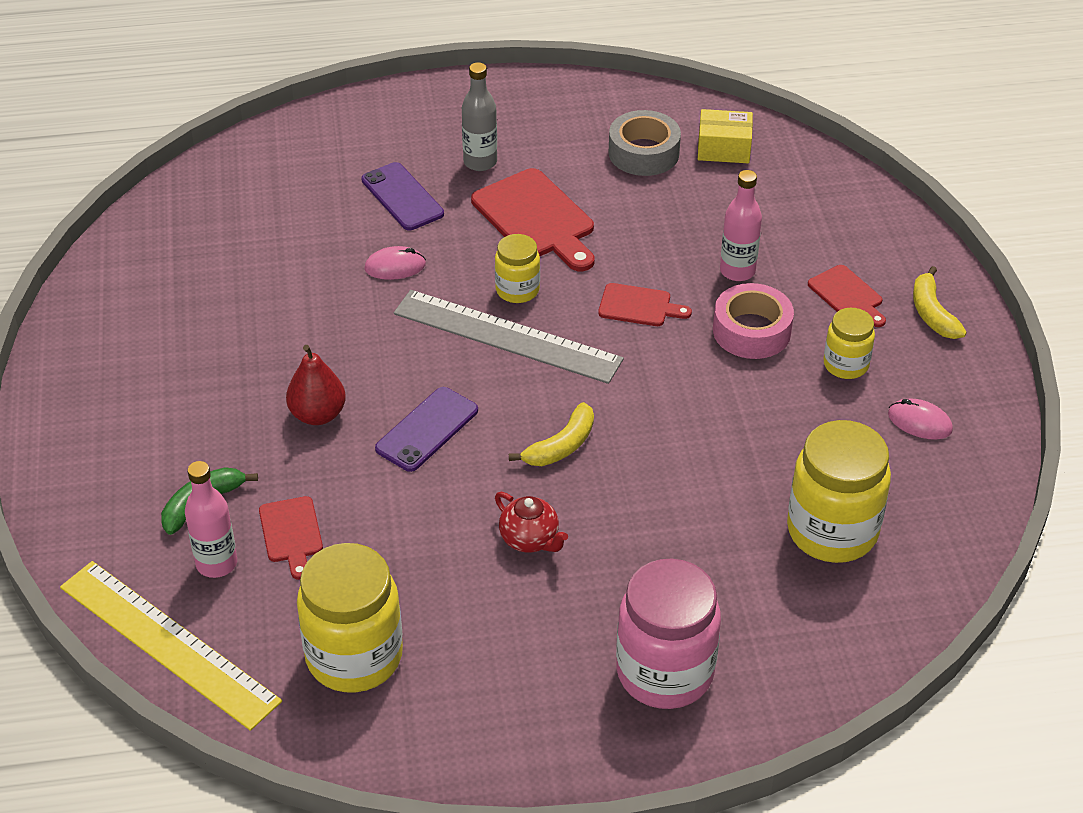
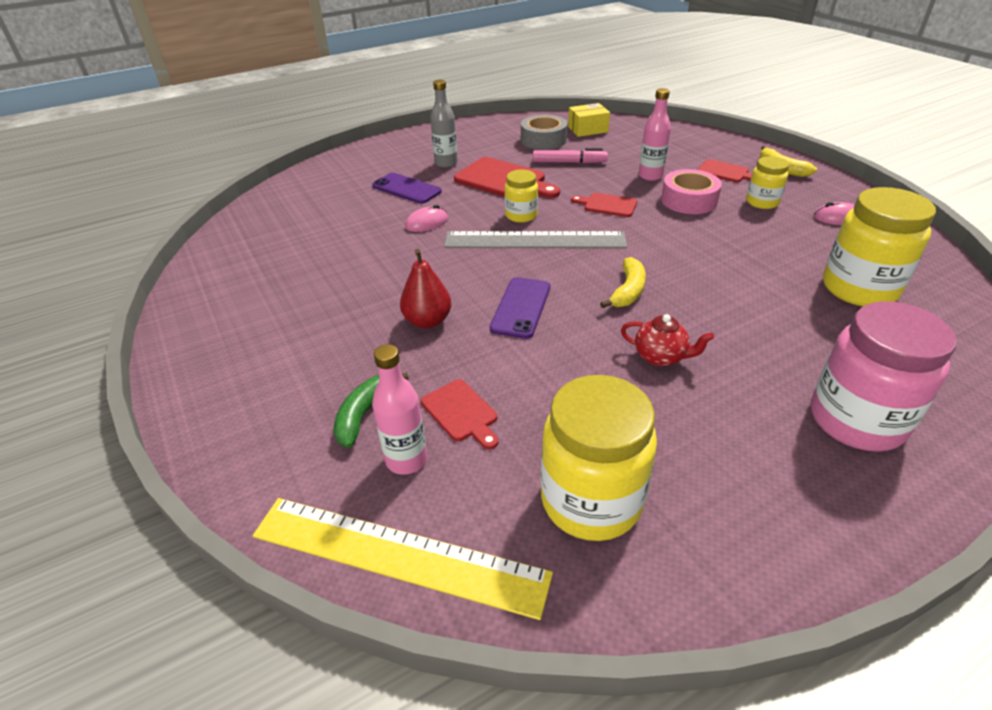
camera: 20 degrees left, 5 degrees down
red cutting board [598,283,692,326] -> red cutting board turned 150 degrees counterclockwise [571,193,637,217]
none -> pink marker [533,148,608,163]

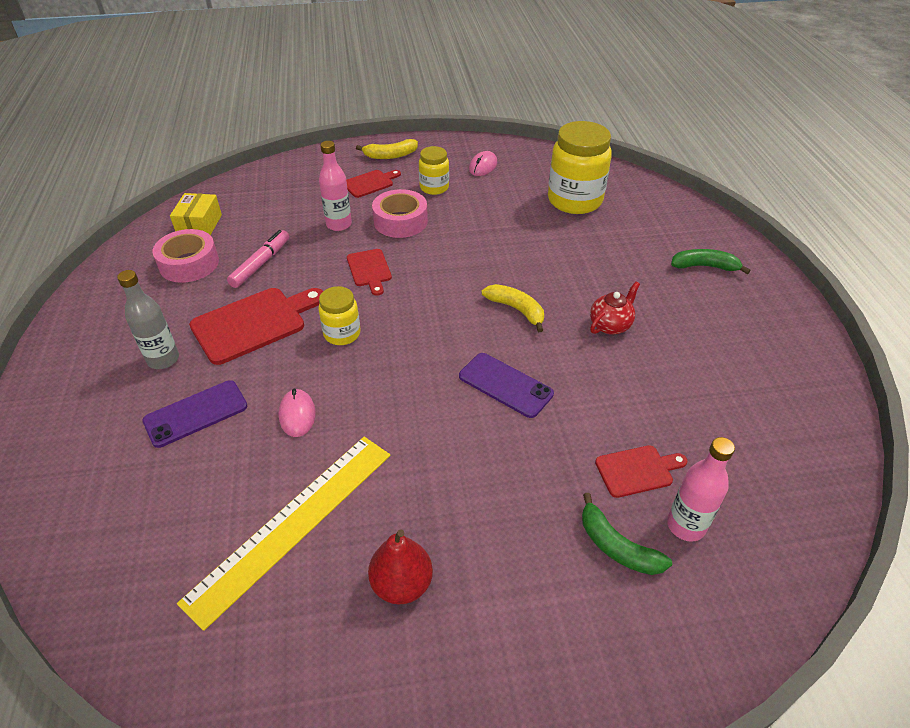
camera: 70 degrees left, 5 degrees up
yellow ruler [253,498,553,620] -> yellow ruler moved to [177,437,390,631]
red pear [400,249,451,328] -> red pear moved to [368,529,433,605]
grey ruler [444,231,627,248] -> none
grey tape [521,114,568,150] -> pink tape [152,229,219,283]
yellow jar [541,375,657,541] -> none
red cutting board [571,193,637,217] -> red cutting board turned 60 degrees counterclockwise [347,249,392,296]
pink jar [811,301,957,452] -> green banana [671,249,751,274]

